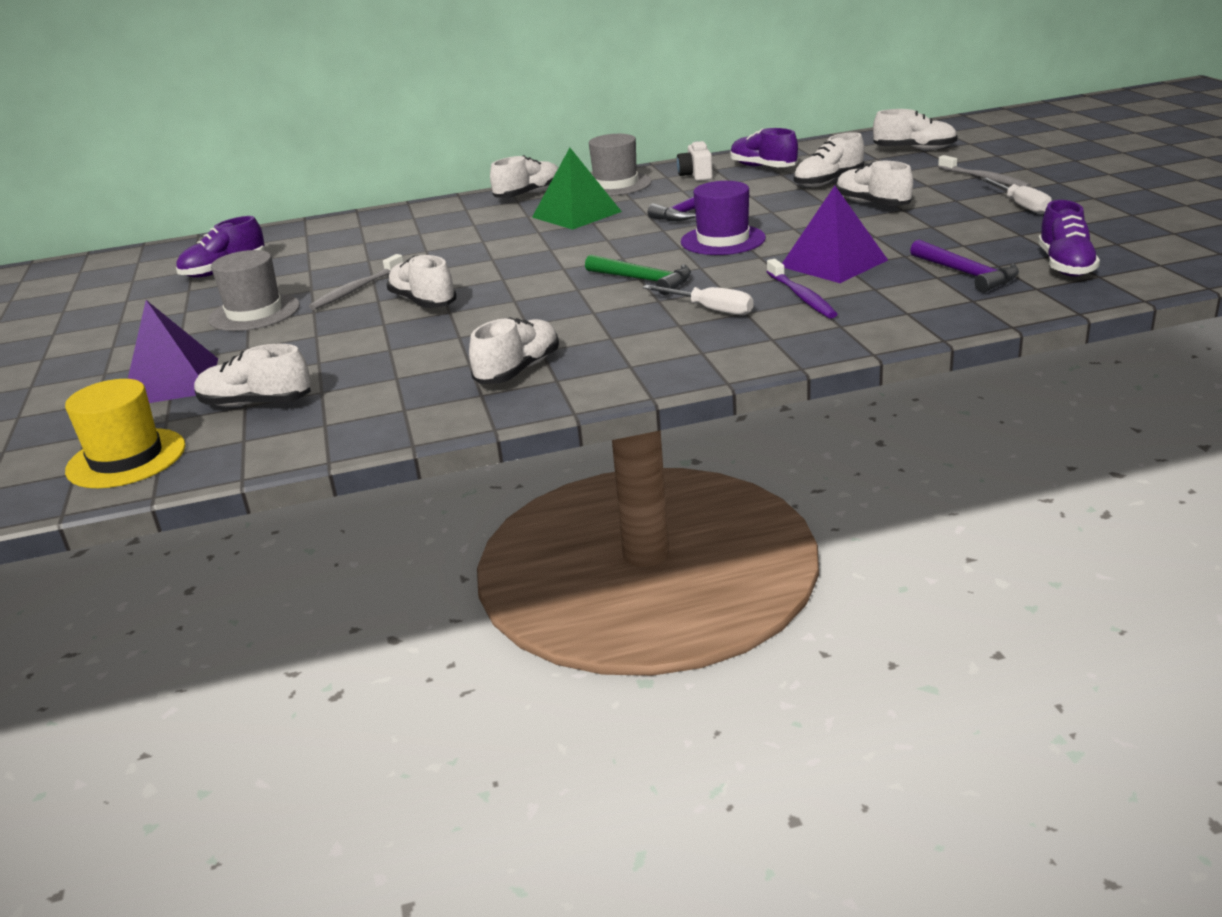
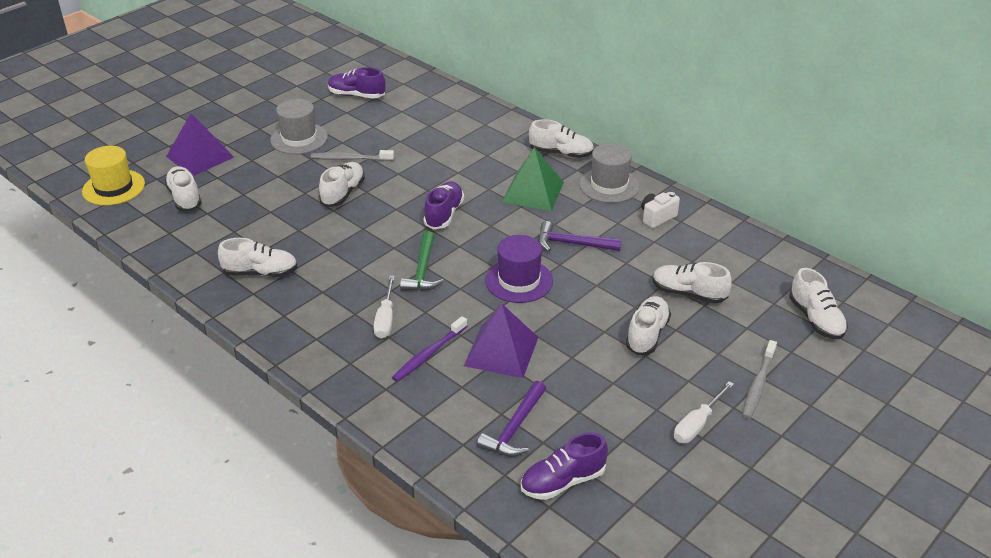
camera: 55 degrees right, 10 degrees up
purple shoe [730,128,798,167] -> purple shoe moved to [424,182,464,229]

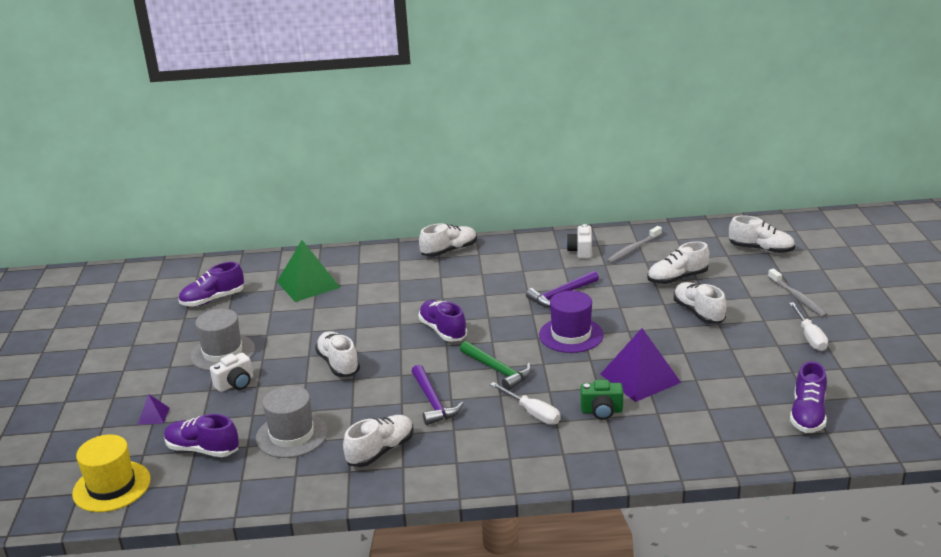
camera: 45 degrees left, 10 degrees down
white shoe [164,166,202,211] -> purple shoe [164,414,239,457]
purple pyramid [166,113,234,176] -> purple pyramid [138,394,169,425], size x0.45
grey toothbrush [311,150,394,161] -> grey toothbrush moved to [606,226,662,263]
purple toothbrush [392,316,467,382] -> green camera [580,380,623,420]
purple hammer [477,381,546,457] -> purple hammer moved to [411,365,464,425]
green pyramid [502,147,564,211] -> green pyramid moved to [277,240,340,302]
grey hat [579,143,640,203] -> grey hat moved to [255,385,328,458]
none -> white camera [210,353,253,392]

